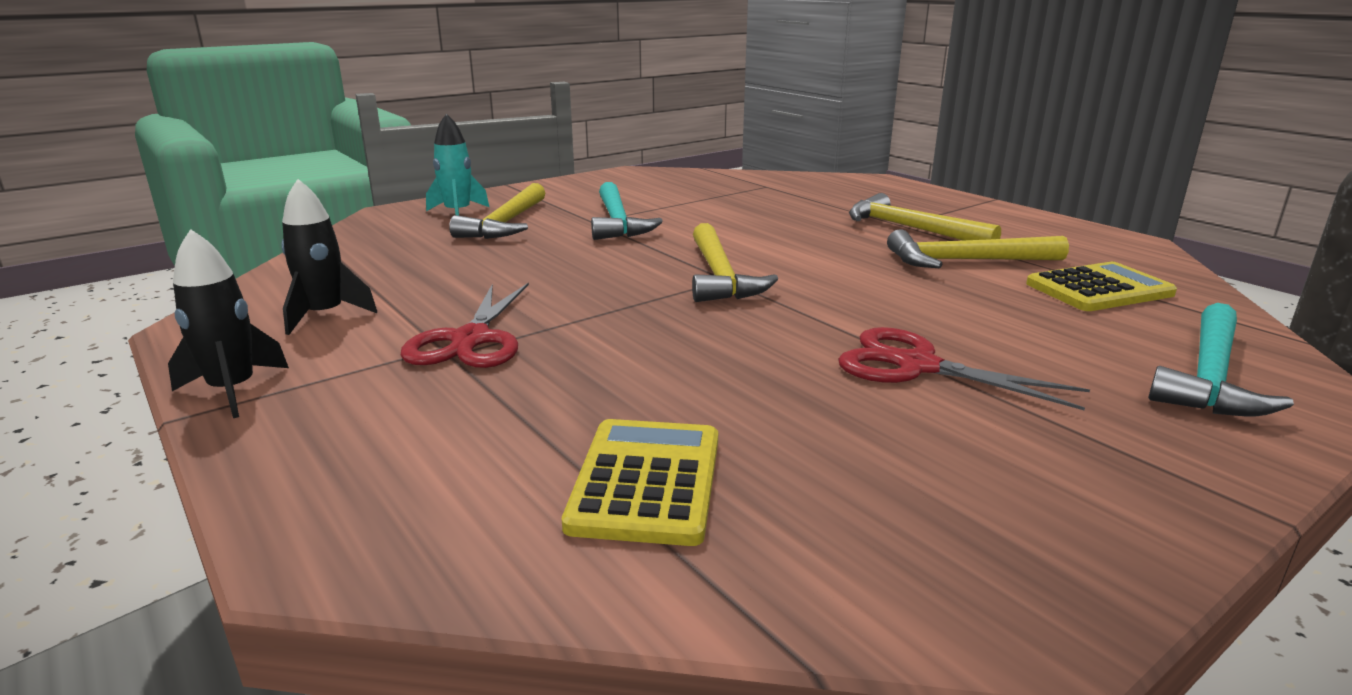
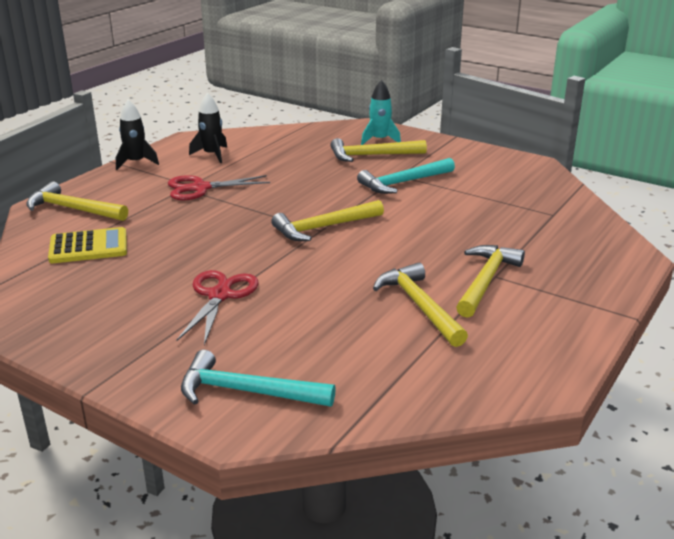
camera: 70 degrees right, 5 degrees up
yellow calculator [1026,262,1177,311] -> none
none -> yellow hammer [26,181,128,221]

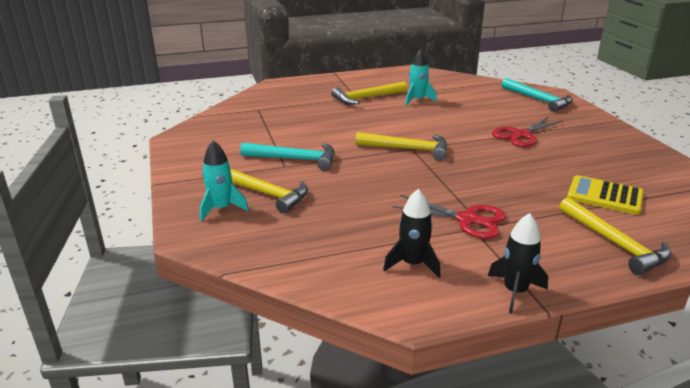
camera: 140 degrees left, 0 degrees up
yellow hammer [373,263,468,347] -> turquoise rocket [405,49,437,106]

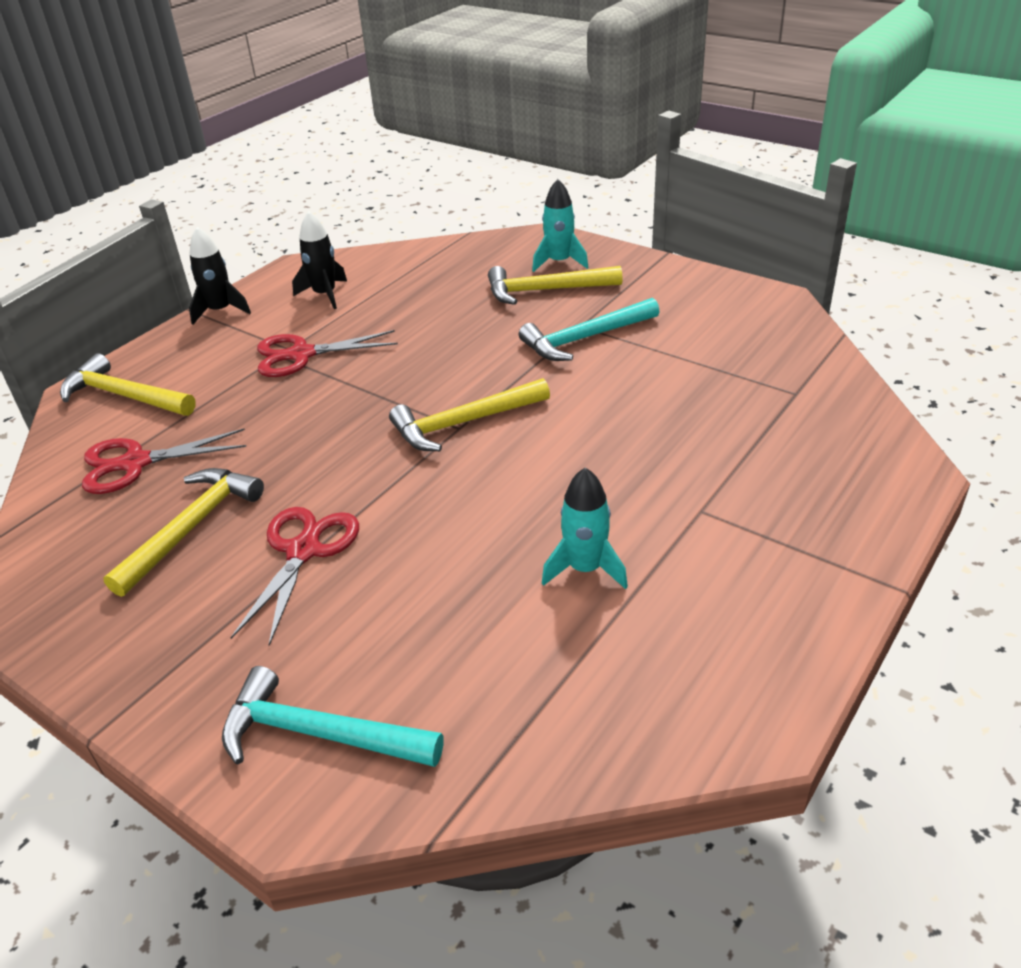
camera: 145 degrees right, 10 degrees up
yellow hammer [331,81,407,104] -> yellow hammer moved to [103,468,264,597]
yellow calculator [567,175,644,215] -> red scissors [82,429,246,494]

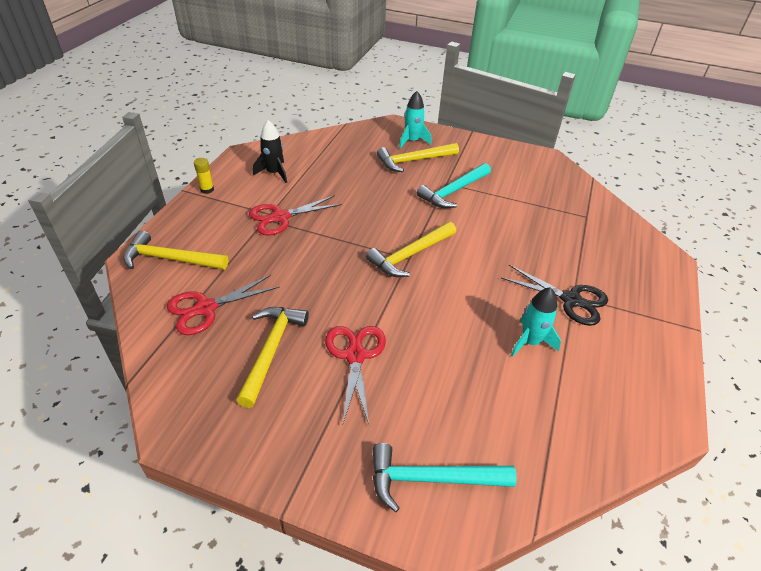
camera: 20 degrees left, 5 degrees up
black rocket [189,227,251,325] -> yellow glue stick [194,158,214,194]
none -> black scissors [501,265,608,326]

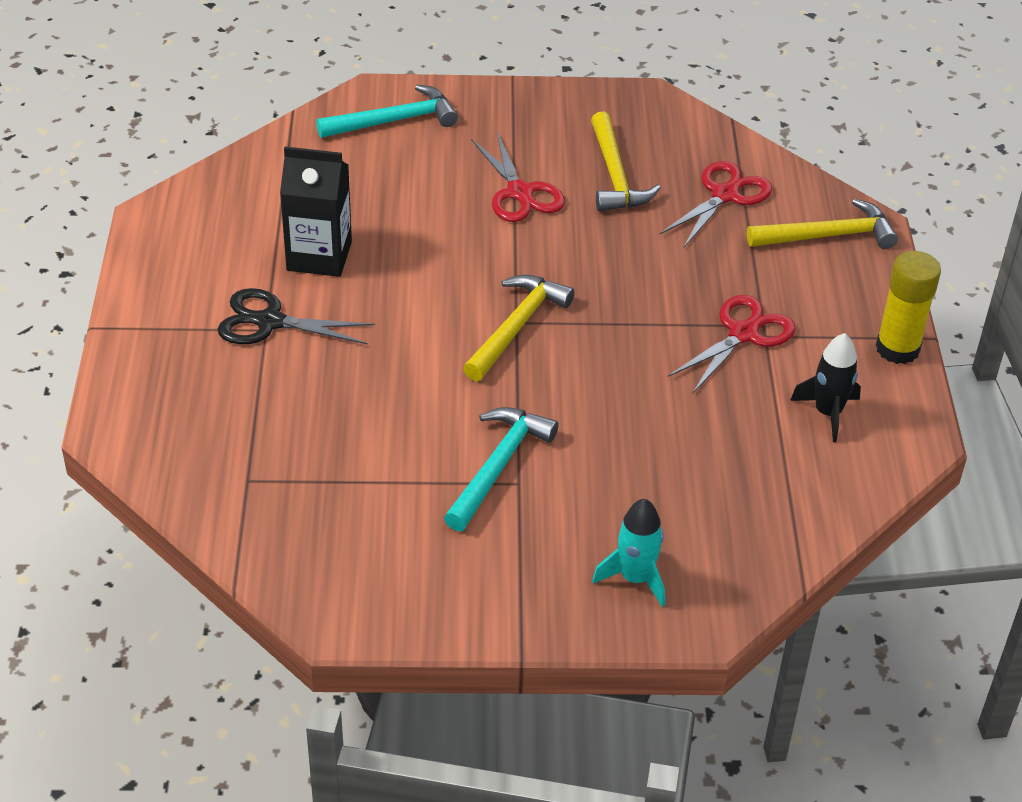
camera: 160 degrees right, 0 degrees up
yellow glue stick [194,158,214,194] -> yellow glue stick [876,251,941,364], size x1.91
yellow hammer [377,143,459,172] -> none
turquoise rocket [511,287,561,357] -> black carton [280,147,352,277]

